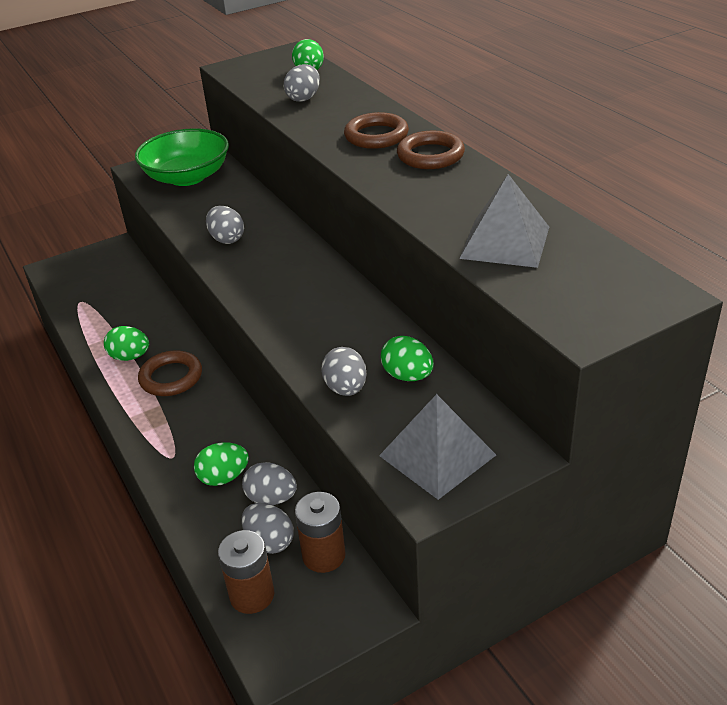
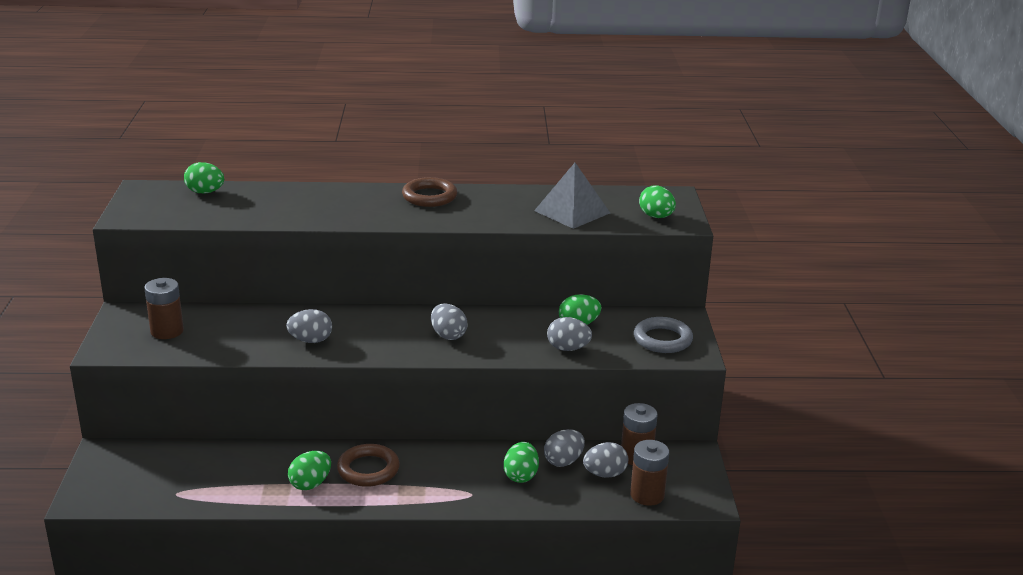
camera: 65 degrees left, 10 degrees down
green bowl [135,128,229,186] -> brown battery [144,278,184,339]
grey egg [284,64,320,102] -> grey egg moved to [431,304,468,340]
brown ring [344,112,409,149] -> none
grey pyramid [379,394,496,500] -> grey ring [634,317,693,353]
none -> green egg [639,185,676,218]

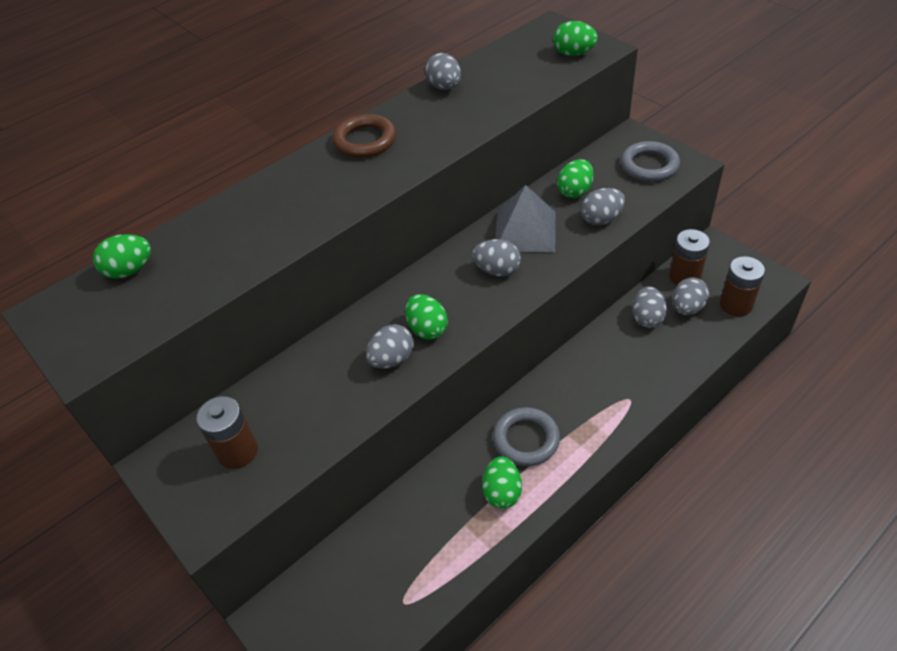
camera: 35 degrees left, 20 degrees up
brown ring [337,444,400,487] -> grey ring [493,407,560,466]
green egg [504,442,539,483] -> green egg moved to [405,294,448,339]
grey pyramid [534,163,610,229] -> grey pyramid moved to [495,185,556,252]
none -> grey egg [425,53,461,90]

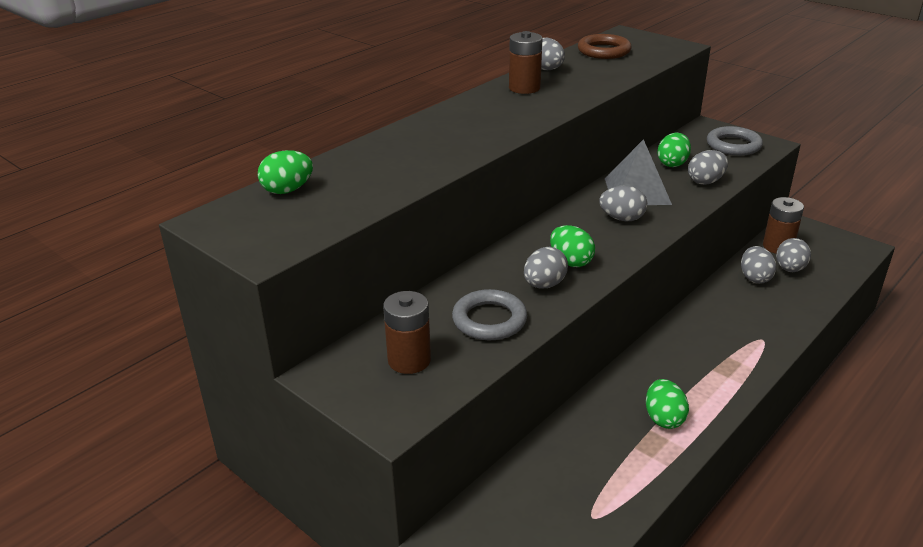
camera: 10 degrees left, 15 degrees down
brown ring [333,114,396,158] -> brown ring moved to [578,34,631,59]
grey ring [493,407,560,466] -> grey ring moved to [452,289,527,340]
green egg [553,21,598,56] -> none
brown battery [720,256,765,316] -> brown battery moved to [509,31,542,94]

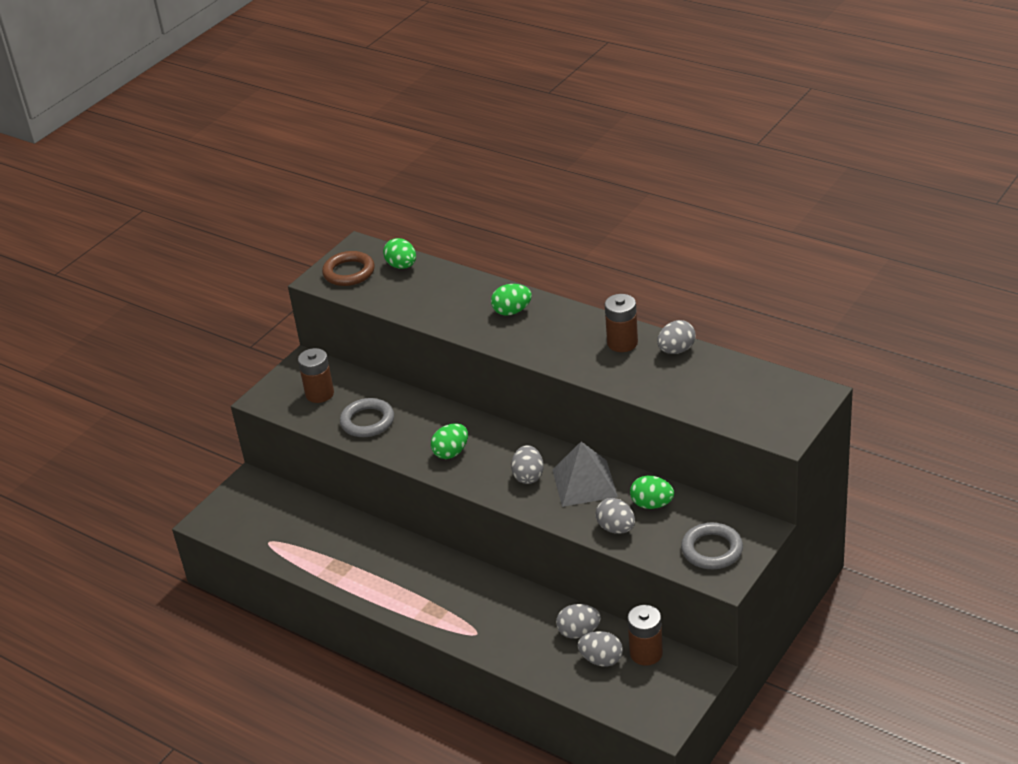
camera: 85 degrees right, 5 degrees up
grey egg [524,247,568,289] -> none
brown ring [578,34,631,59] -> brown ring moved to [322,251,375,286]
green egg [646,379,689,429] -> green egg moved to [491,284,532,316]

